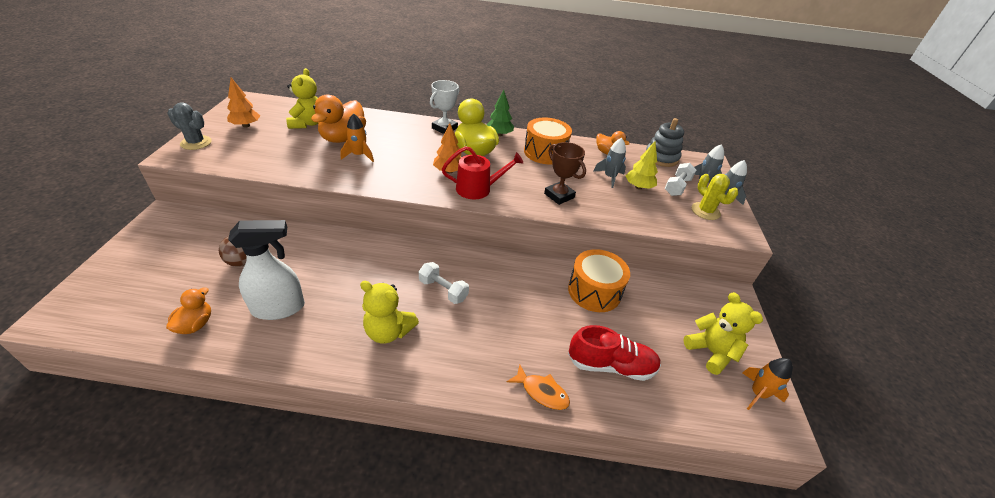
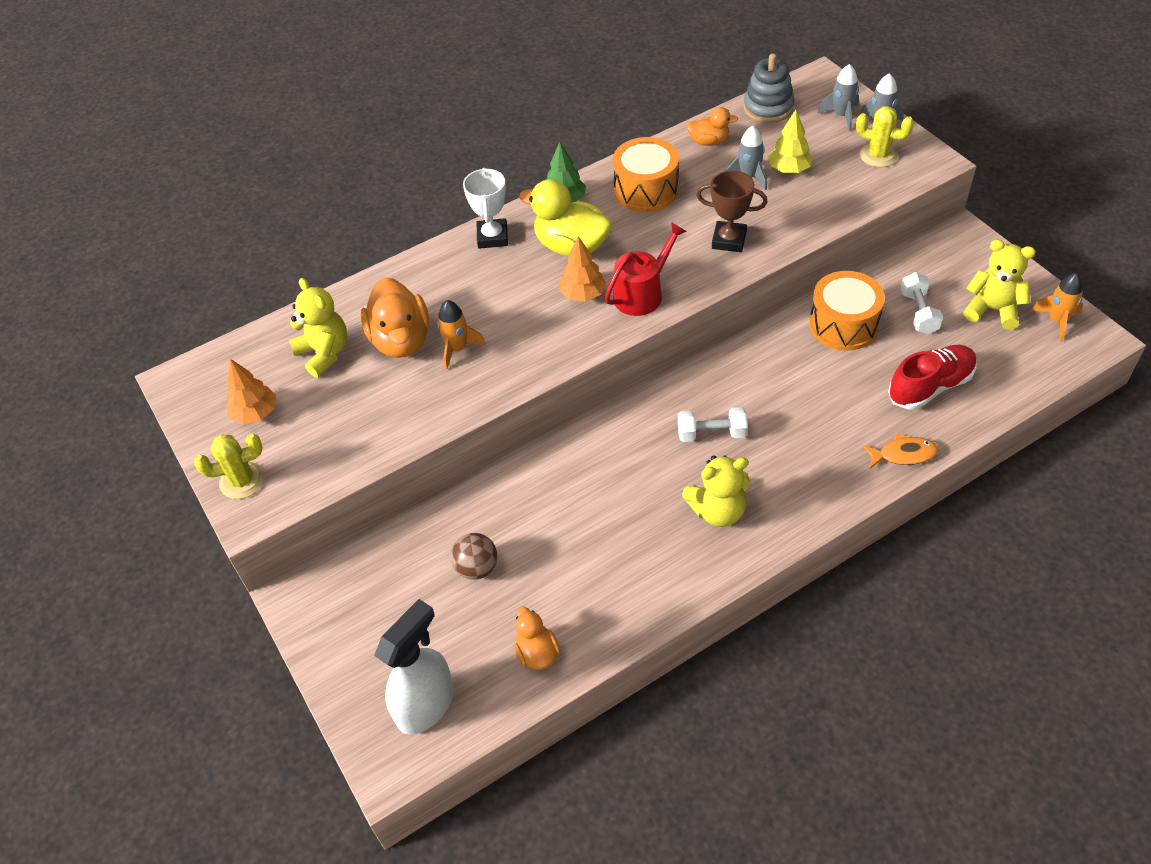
camera: 30 degrees left, 10 degrees up
grey cactus [167,102,212,150] -> yellow cactus [194,433,265,499]
white spray bottle [228,220,305,320] -> white spray bottle moved to [374,599,454,735]
white dumbbell [665,163,696,196] -> white dumbbell moved to [901,272,943,334]

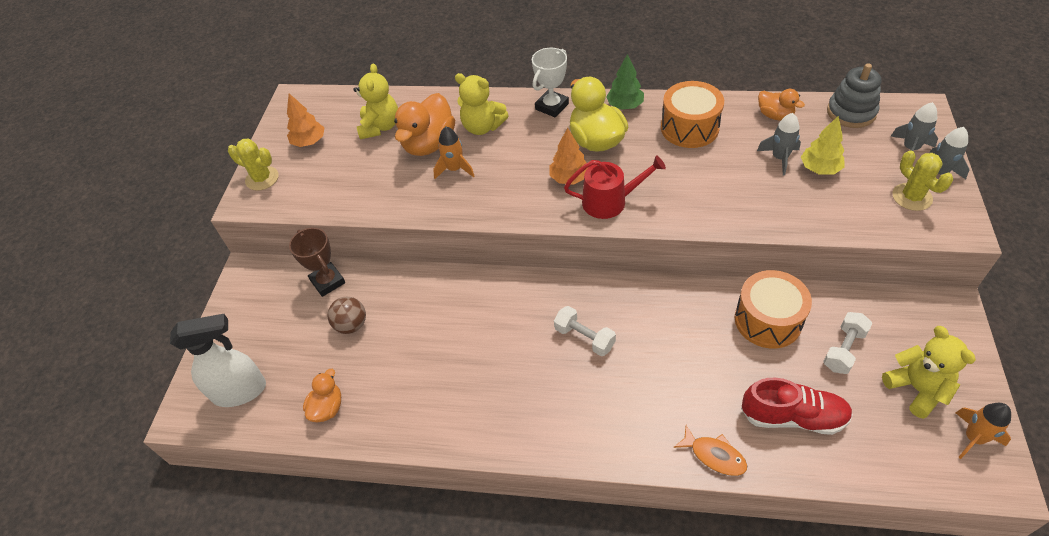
camera: 40 degrees right, 0 degrees up
yellow teddy bear [682,455,749,527] -> yellow teddy bear moved to [455,73,509,135]
brown trophy [696,170,768,252] -> brown trophy moved to [289,228,345,297]

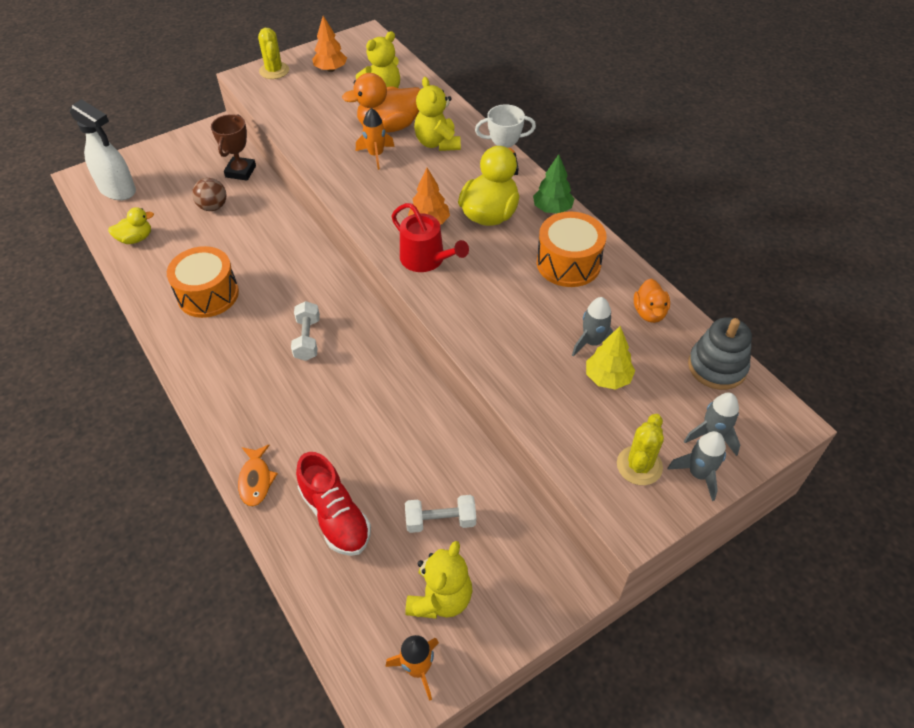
camera: 45 degrees right, 0 degrees up
orange duck [303,369,341,422] -> yellow duck [108,207,154,244]
orange drum [735,270,812,349] -> orange drum moved to [167,246,239,318]

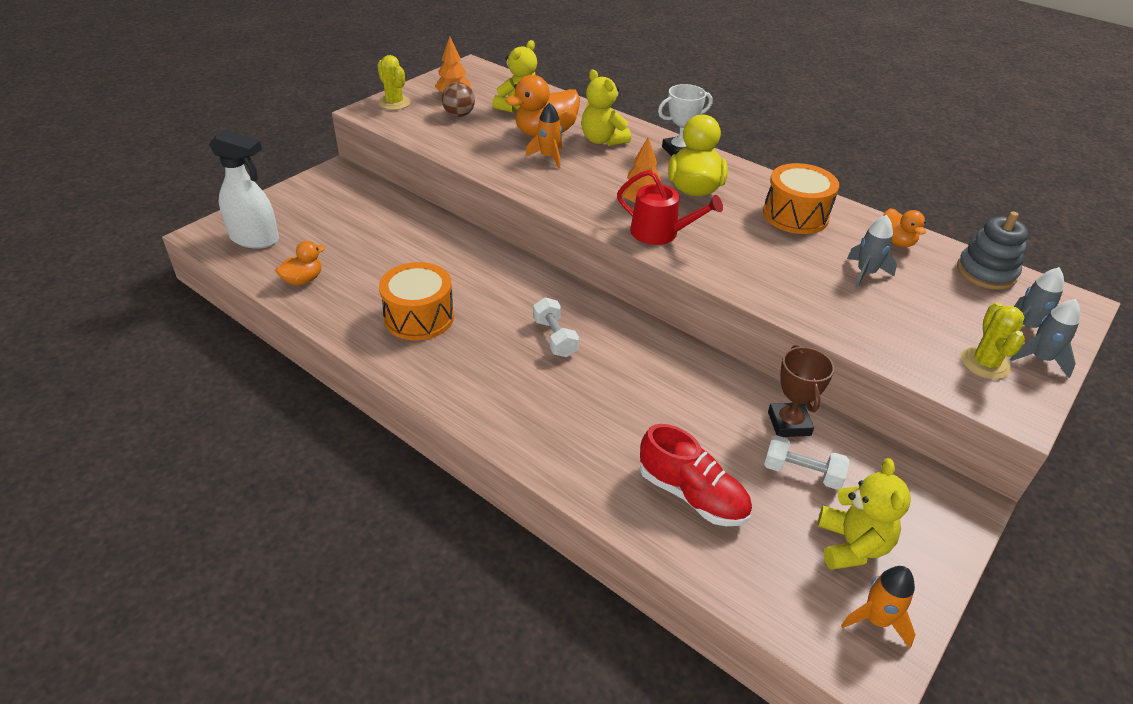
camera: 20 degrees left, 10 degrees down
yellow duck [108,207,154,244] -> orange duck [275,241,325,285]
brown ball [192,178,227,211] -> brown ball moved to [442,82,475,117]
brown trophy [211,114,256,181] -> brown trophy moved to [768,345,835,437]
orange fish [238,445,278,506] -> none
white dumbbell [405,495,476,533] -> white dumbbell turned 45 degrees clockwise [764,435,849,490]
green tree [533,154,574,213] -> none
yellow tree [586,326,635,390] -> none

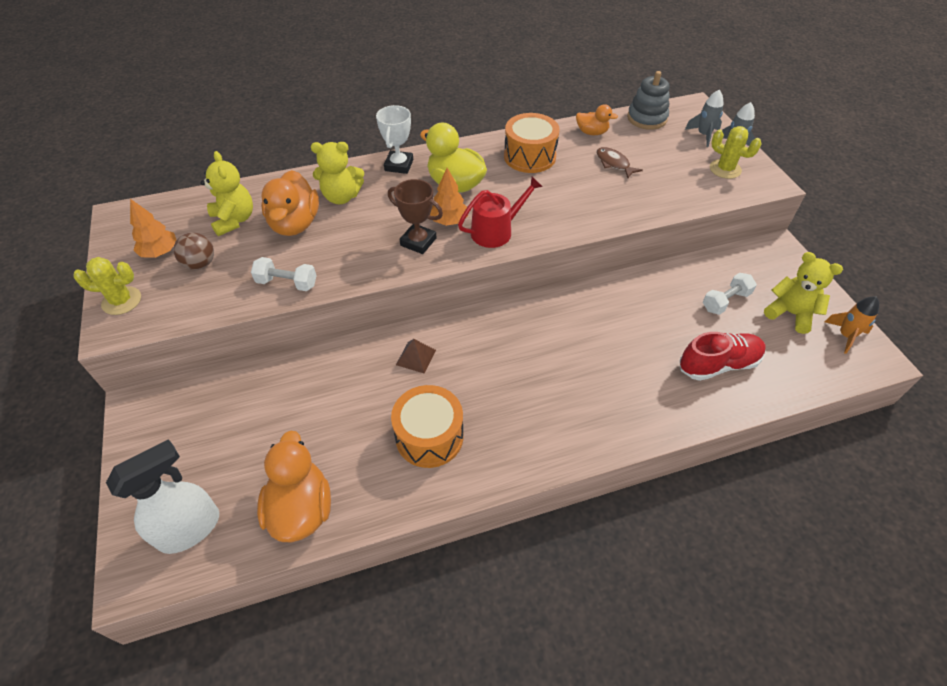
camera: 55 degrees left, 10 degrees up
orange duck [275,241,325,285] -> orange duck [257,431,331,543], size x1.78
orange rocket [525,103,562,169] -> none
white dumbbell [533,297,579,357] -> white dumbbell moved to [251,257,316,291]
brown trophy [768,345,835,437] -> brown trophy moved to [388,179,443,254]
grey rocket [847,215,897,288] -> brown fish [597,147,643,178]
none -> brown pyramid [396,339,436,373]

